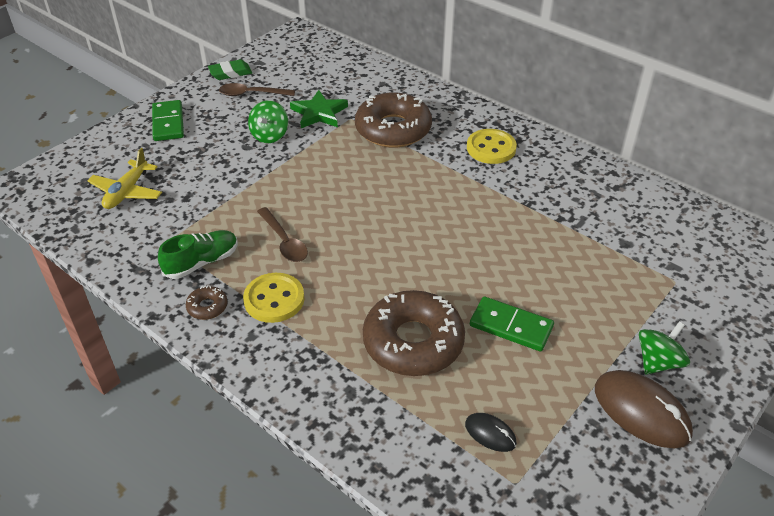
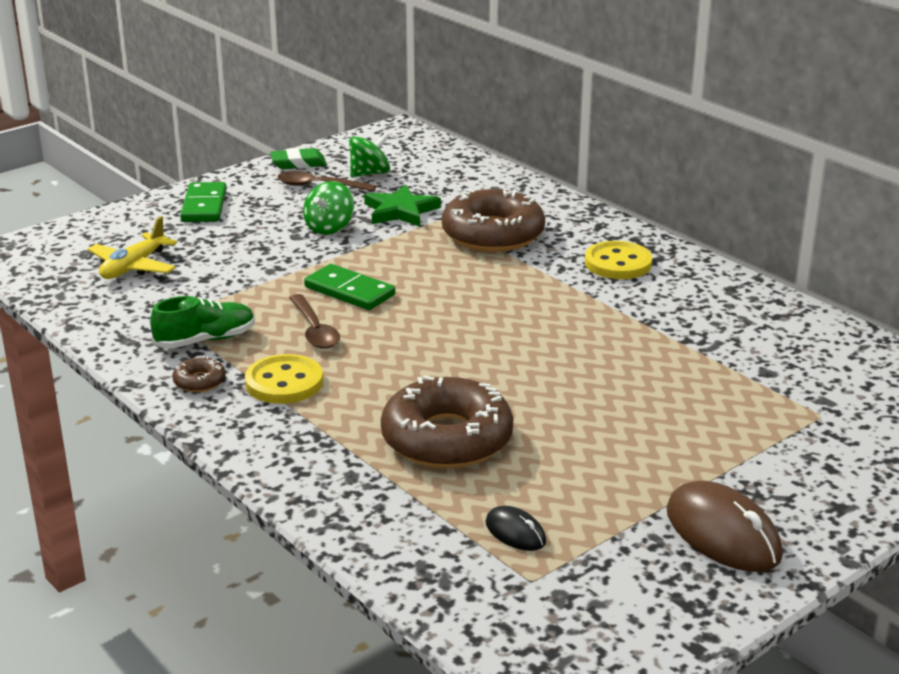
camera: 10 degrees right, 15 degrees down
green domino [470,296,554,352] -> green domino moved to [304,264,395,310]
green spinning top [639,321,690,375] -> green spinning top moved to [349,132,390,177]

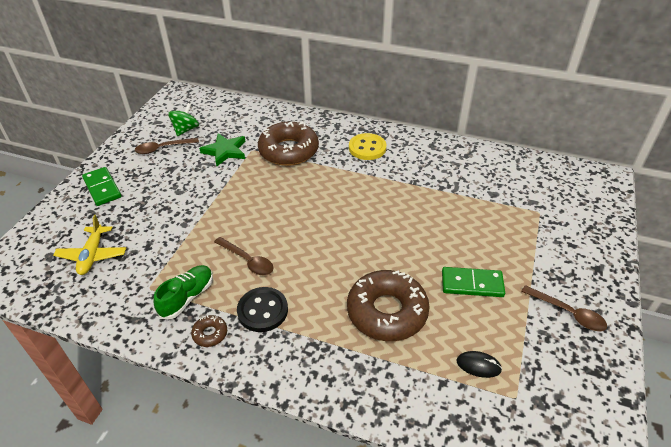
camera: 30 degrees left, 15 degrees up
yellow button [245,354,323,404] -> black button [237,287,288,332]
green eraser [270,148,327,169] -> none
green spinning top [303,181,354,235] -> none
green domino [304,264,395,310] -> green domino moved to [442,267,505,297]
brown mouse [666,481,783,572] -> brown spoon [521,285,607,331]

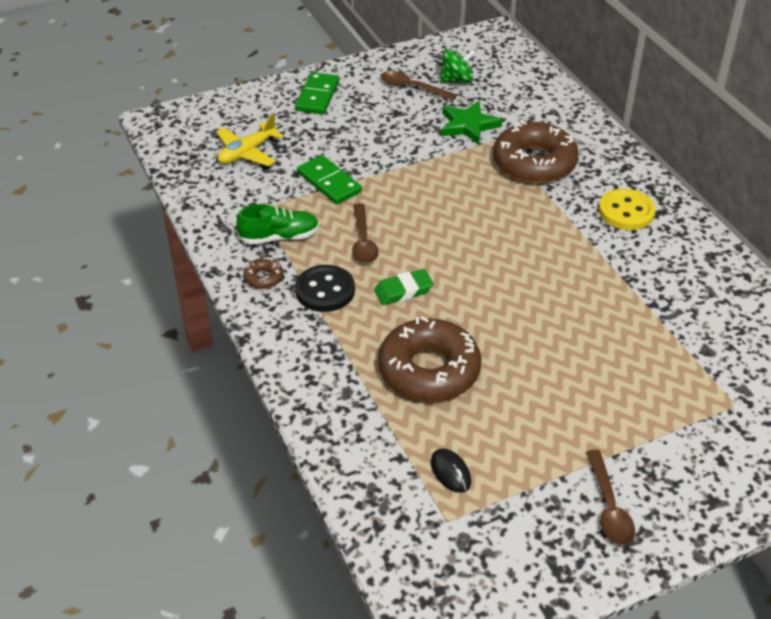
camera: 45 degrees right, 0 degrees up
green domino [442,267,505,297] -> green domino moved to [297,155,362,204]
none -> green eraser [374,269,434,305]

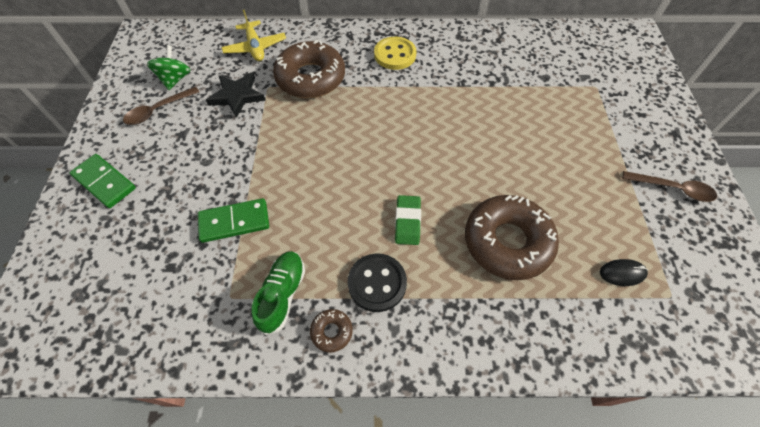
camera: 65 degrees left, 15 degrees up
yellow plane [216,114,284,166] -> yellow plane moved to [221,10,286,61]
brown spoon [352,203,379,264] -> none
green star [441,101,502,145] -> black star [206,72,265,118]

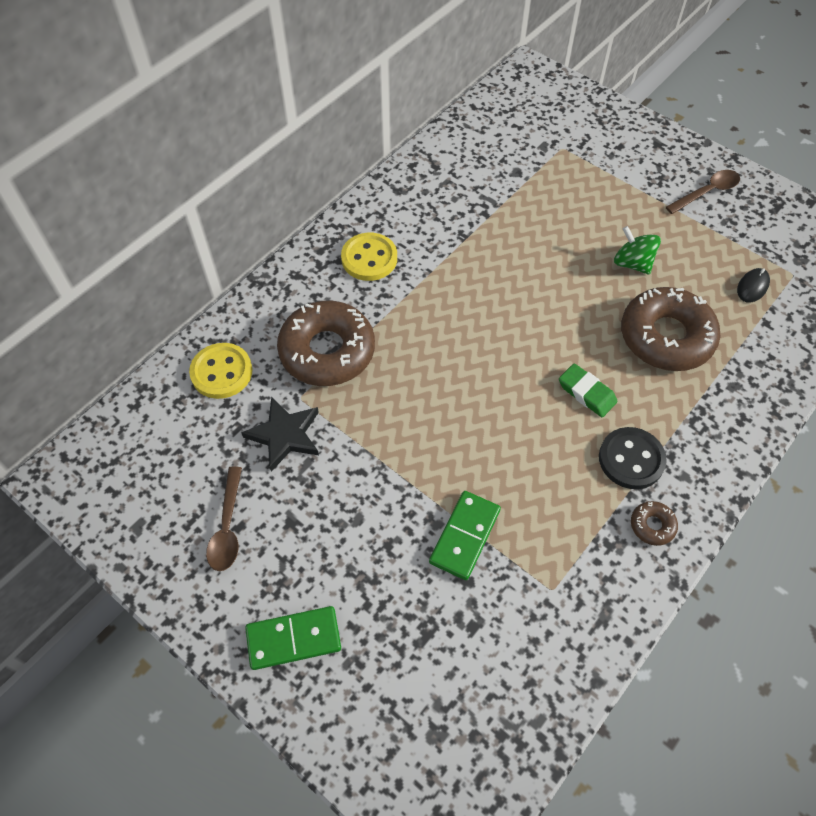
camera: 50 degrees left, 0 degrees up
green spinning top [147,45,190,90] -> green spinning top moved to [614,226,661,274]
yellow plane [221,10,286,61] -> yellow button [189,343,252,399]
green shoe [252,251,305,335] -> none

